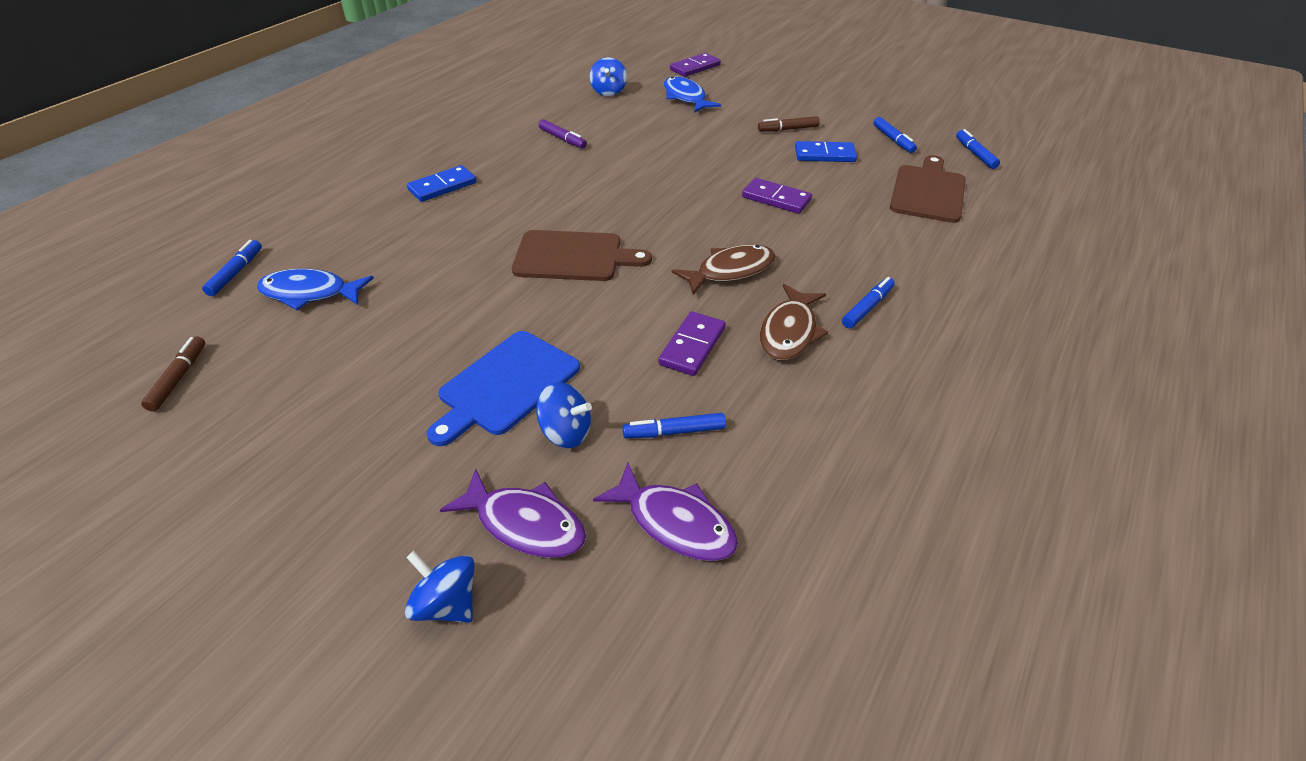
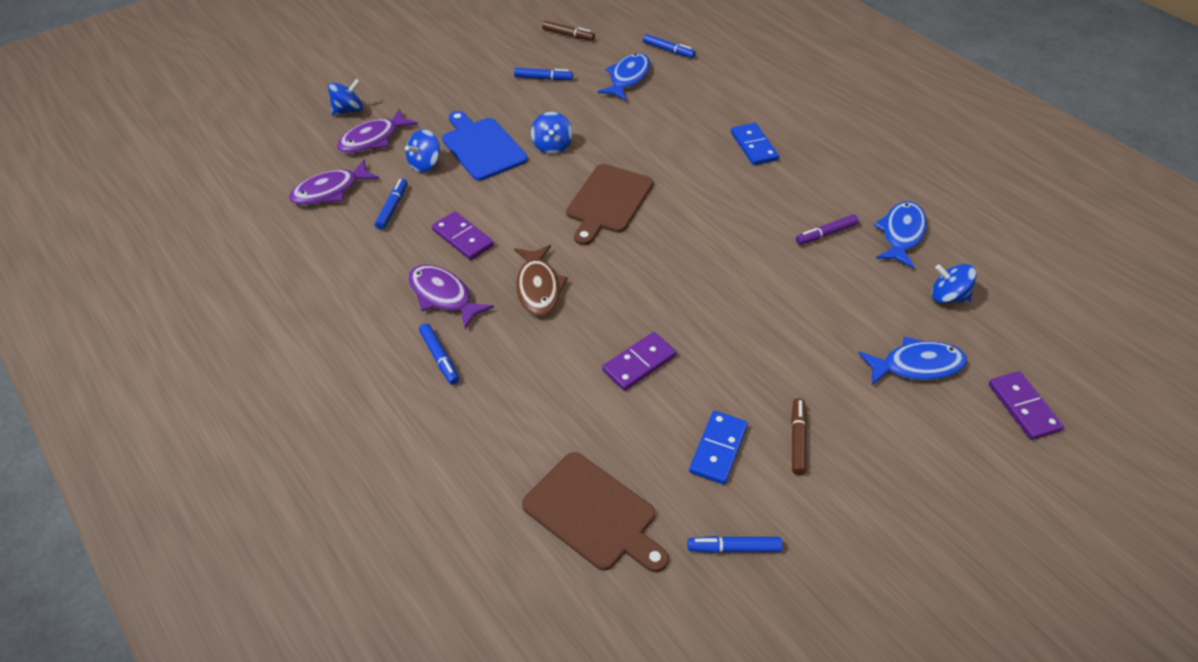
camera: 110 degrees right, 5 degrees up
brown fish [760,284,828,360] -> purple fish [408,265,494,329]
blue marker [956,129,1000,169] -> blue marker moved to [514,68,573,80]
none -> blue spinning top [531,112,573,154]
none -> blue fish [874,201,927,269]

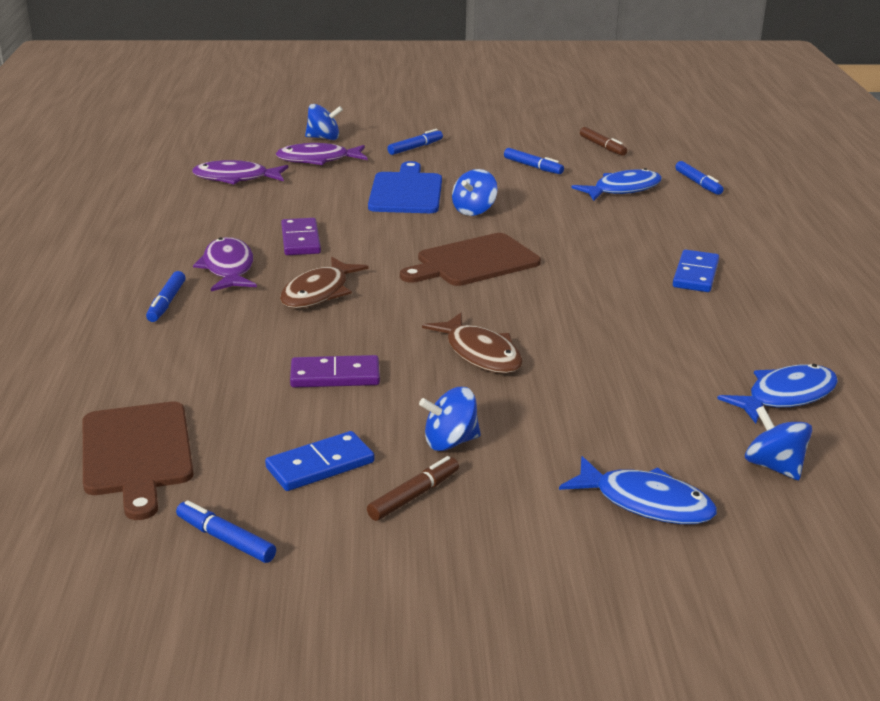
camera: 35 degrees right, 20 degrees down
blue marker [375,178,407,230] -> blue marker moved to [387,129,443,155]
blue spinning top [405,129,440,172] -> blue spinning top moved to [419,387,481,451]
purple marker [796,214,859,245] -> none
purple domino [988,371,1064,440] -> none
none -> brown fish [422,313,523,374]

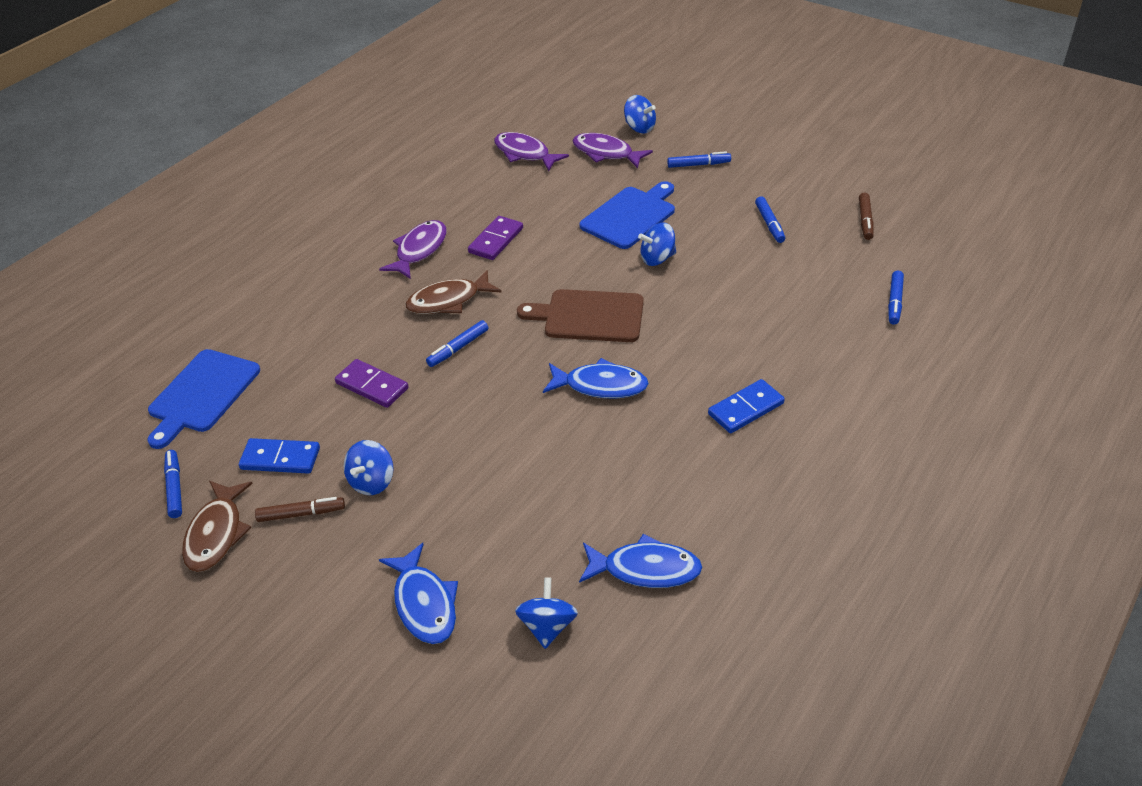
camera: 40 degrees right, 15 degrees up
brown cutting board [83,402,193,520] -> blue cutting board [147,349,260,449]
blue marker [146,271,186,322] -> blue marker moved to [426,320,489,367]
blue spinning top [419,387,481,451] -> blue spinning top turned 90 degrees counterclockwise [344,440,394,495]
brown fish [422,313,523,374] -> brown fish moved to [182,481,253,572]
blue fish [571,168,662,201] -> blue fish moved to [543,358,649,398]

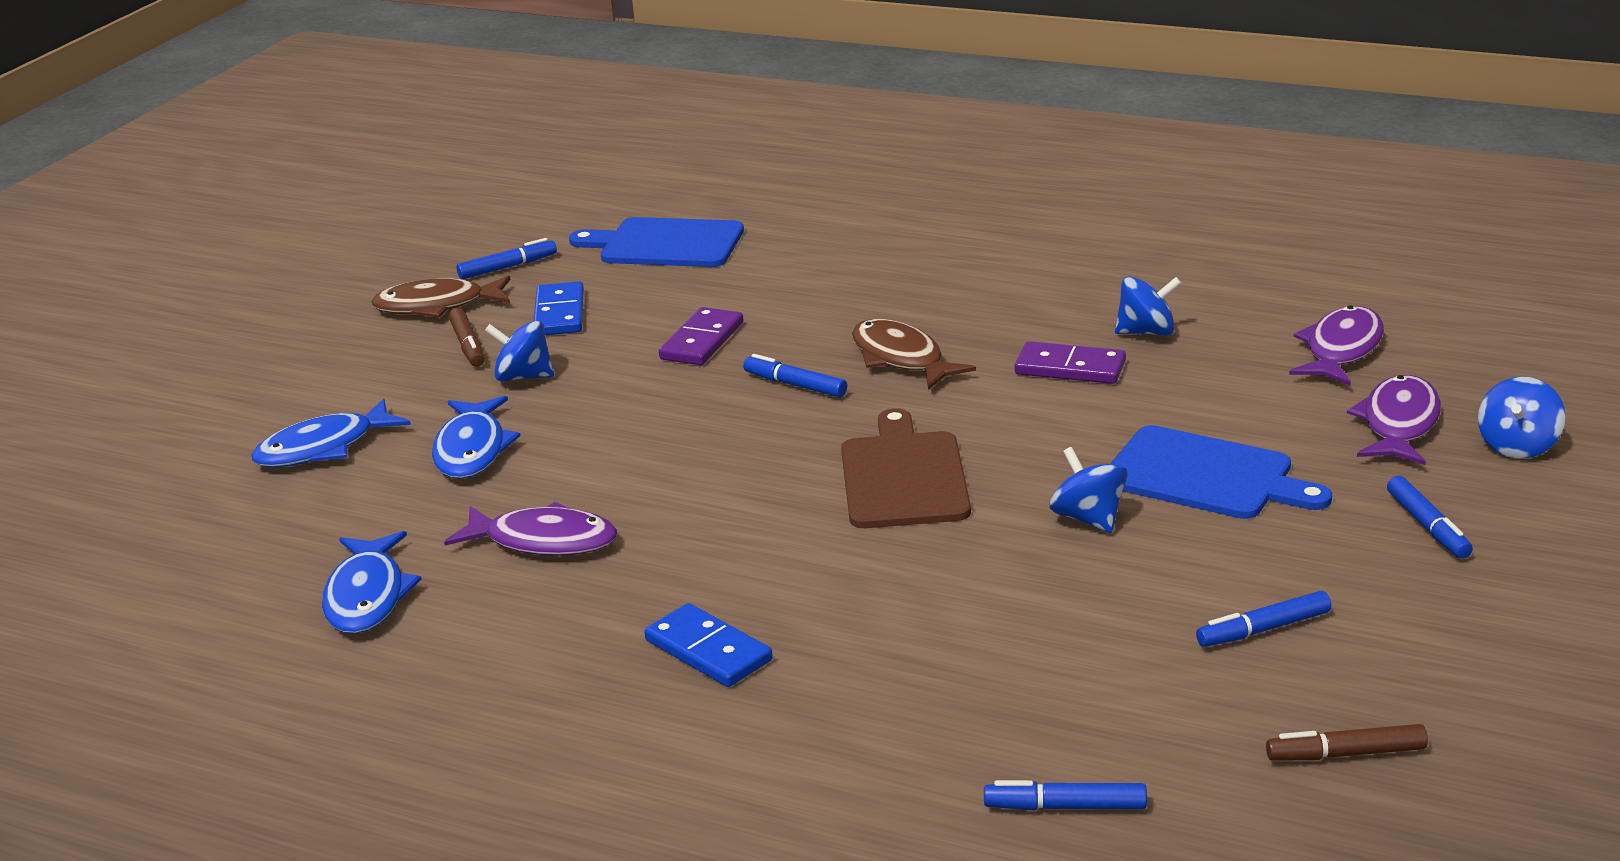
camera: 80 degrees right, 15 degrees down
purple fish [379,220,447,279] -> purple fish moved to [444,502,617,556]
blue spinning top [515,577,578,649] -> blue spinning top moved to [1115,276,1182,336]
blue fish [543,358,649,398] -> blue fish moved to [432,396,521,479]

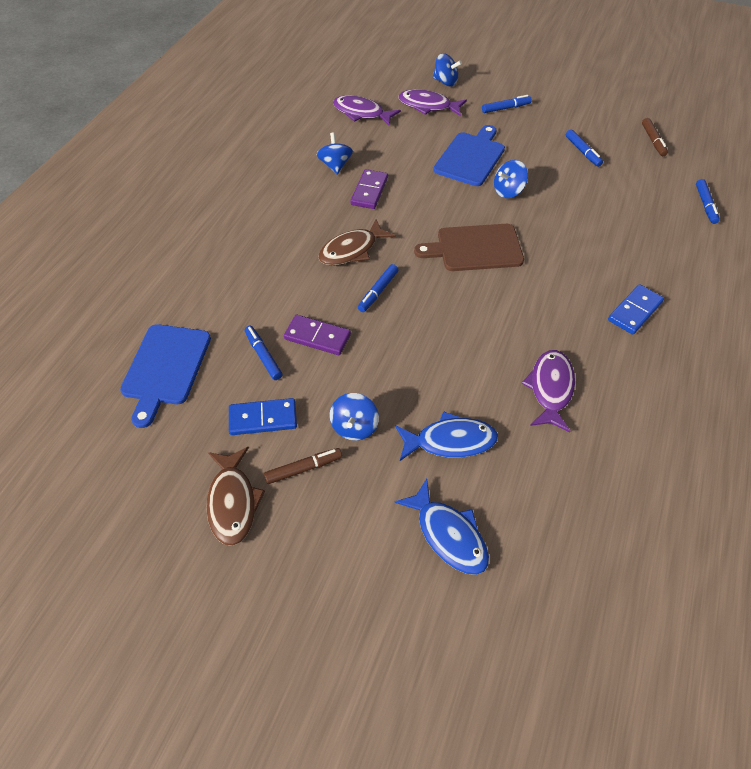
camera: 95 degrees left, 25 degrees up
blue fish [322,531,421,634] -> none
blue marker [456,238,557,279] -> blue marker moved to [244,326,283,380]

